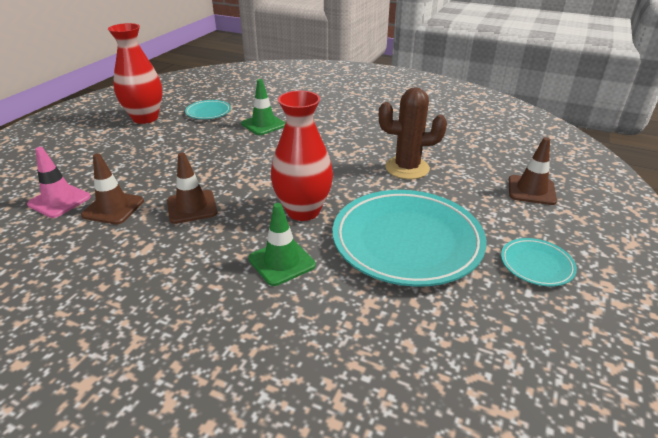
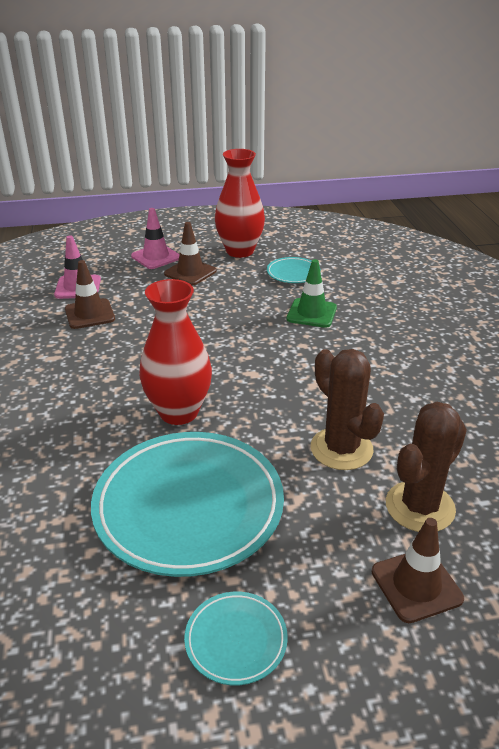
camera: 55 degrees right, 0 degrees up
brown traffic cone [167,152,218,224] -> brown traffic cone moved to [164,222,217,286]
green traffic cone [249,203,316,286] -> none
none -> pink traffic cone [131,208,179,269]
none -> brown cactus [386,402,467,532]

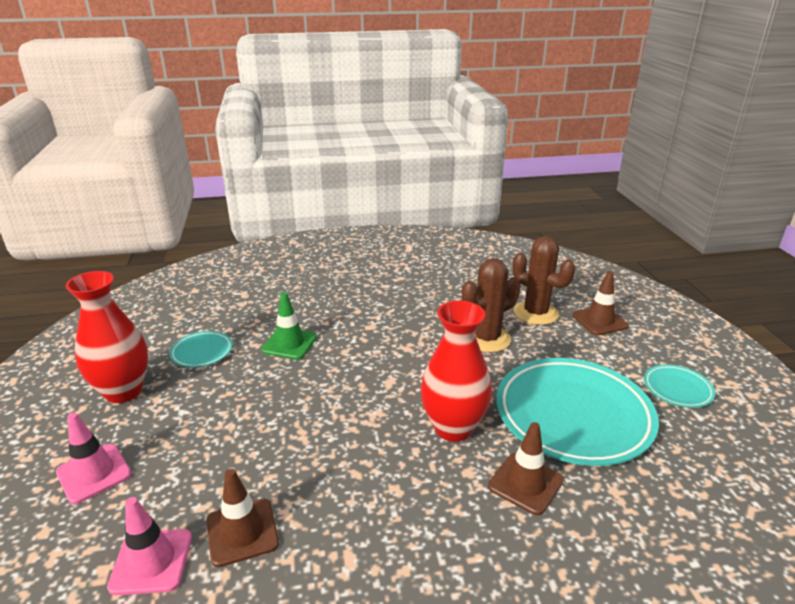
camera: 90 degrees left, 5 degrees down
brown traffic cone [164,222,217,286] -> brown traffic cone moved to [488,422,564,515]

